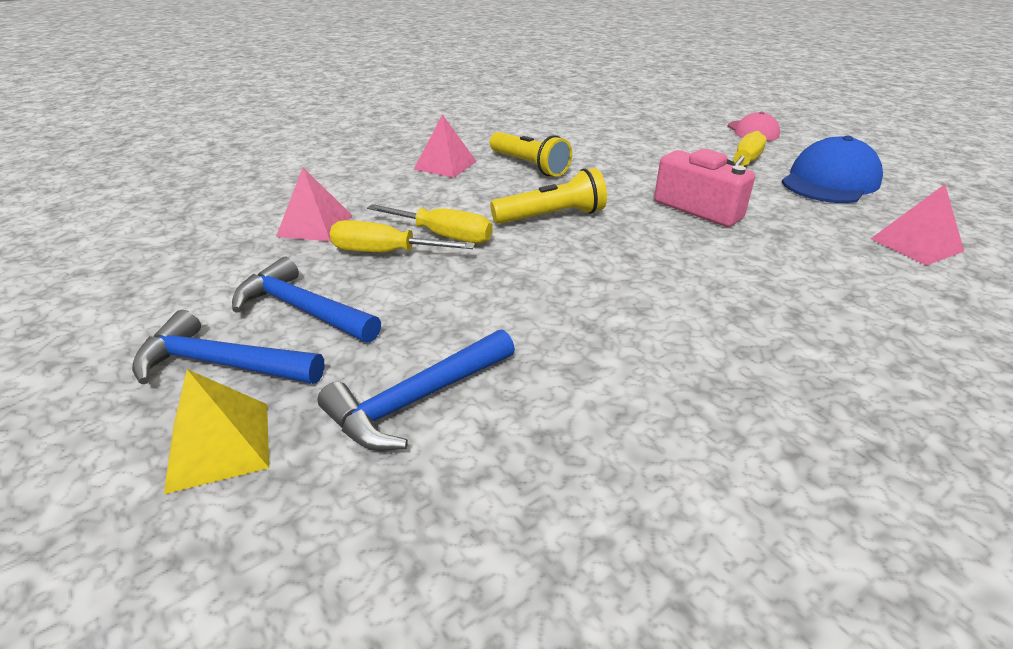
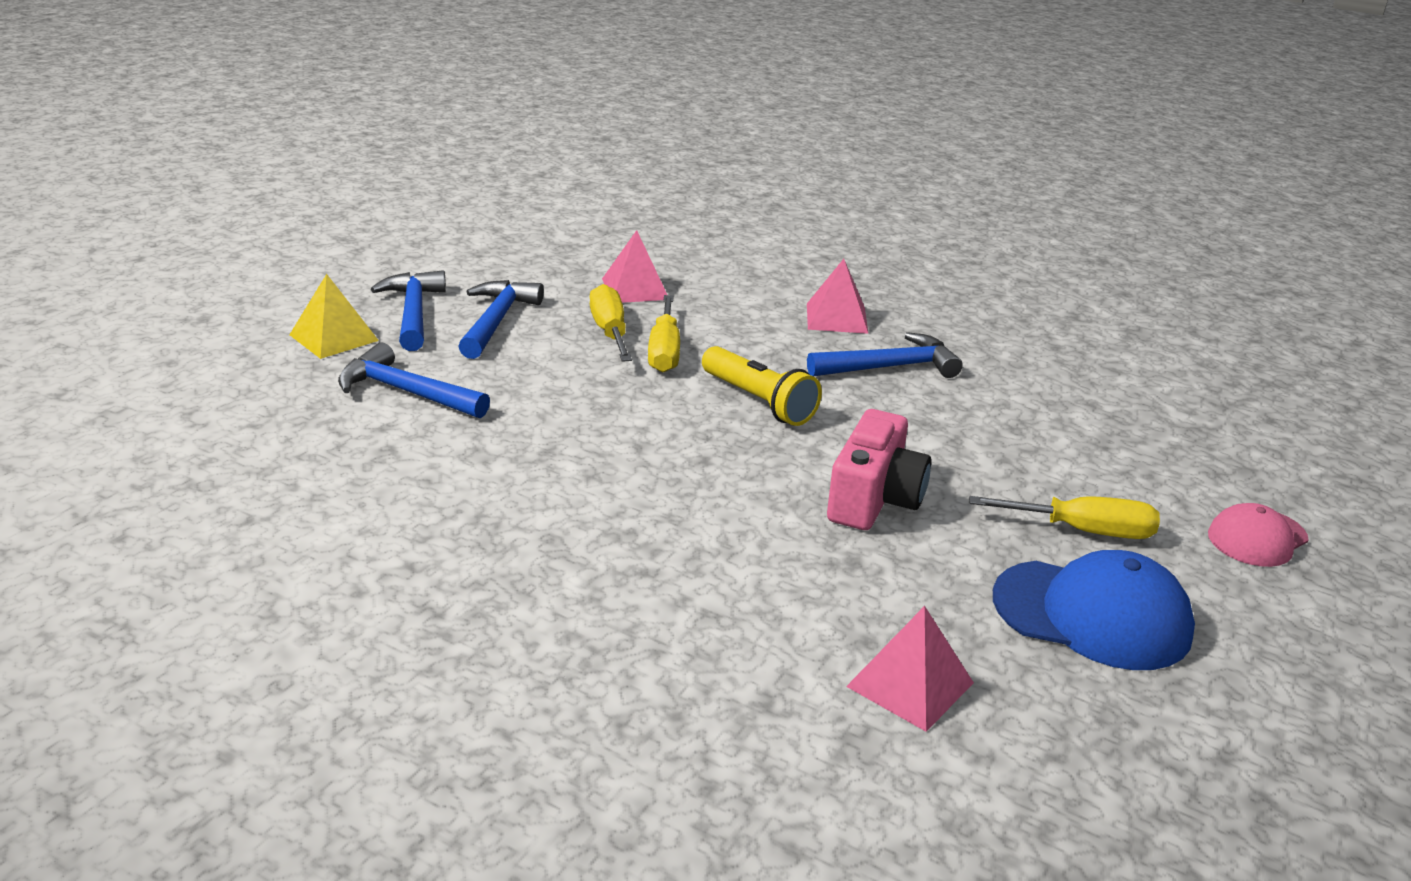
camera: 65 degrees right, 5 degrees down
yellow flashlight [490,132,572,177] -> blue hammer [807,332,963,378]

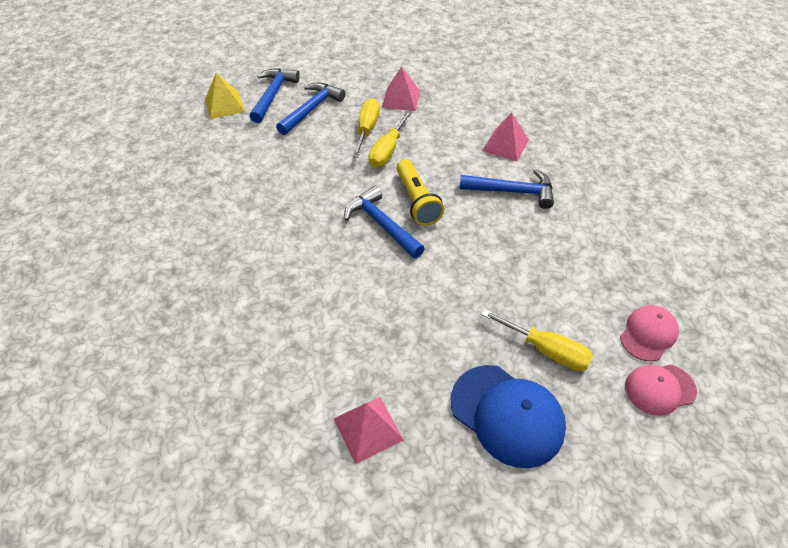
camera: 25 degrees right, 20 degrees up
blue hammer [338,343,490,418] -> blue hammer moved to [344,186,425,258]
pink camera [827,409,931,530] -> none
none -> pink cap [620,305,679,361]

